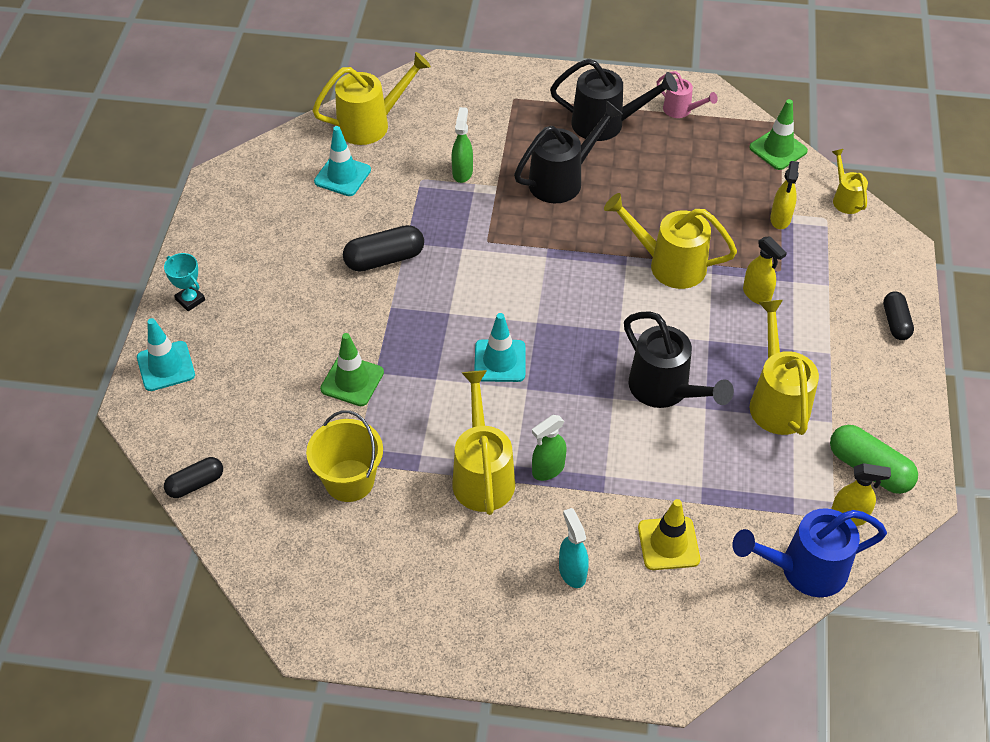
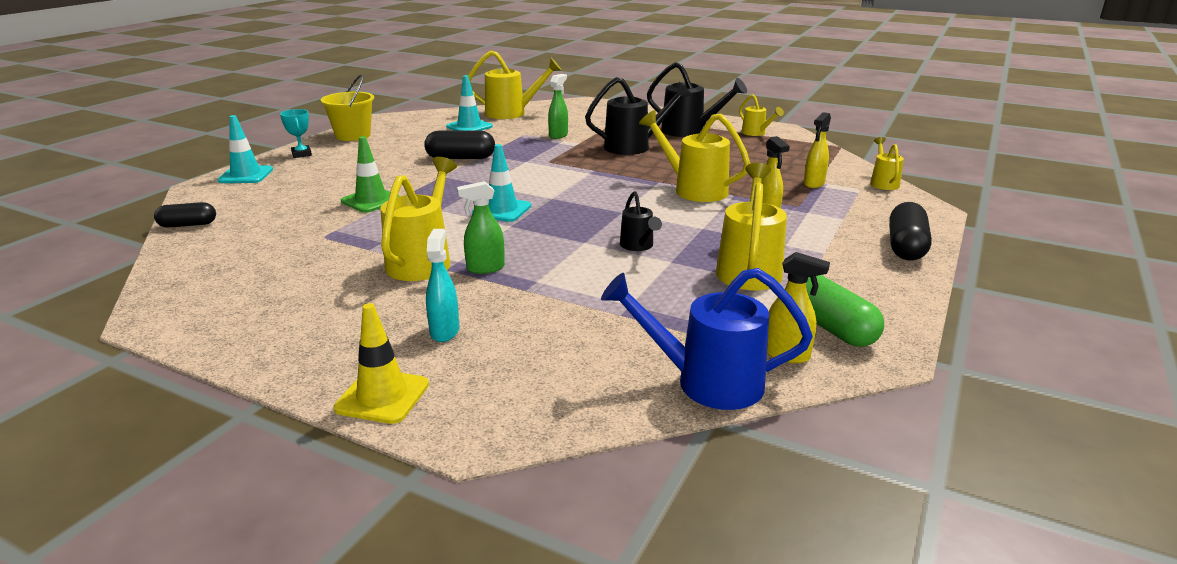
camera: 20 degrees right, 25 degrees down
yellow bucket [306,410,383,502] -> yellow bucket moved to [320,74,374,141]
black watering can [624,311,734,408] -> black watering can [620,191,662,251], size x0.55
yellow traffic cone [638,499,700,570] -> yellow traffic cone moved to [334,303,429,424]
pink watering can [657,71,718,118] -> yellow watering can [739,94,784,136]
green traffic cone [749,99,808,170] -> none
black capsule [883,291,914,340] -> black capsule [889,202,932,260], size x1.53

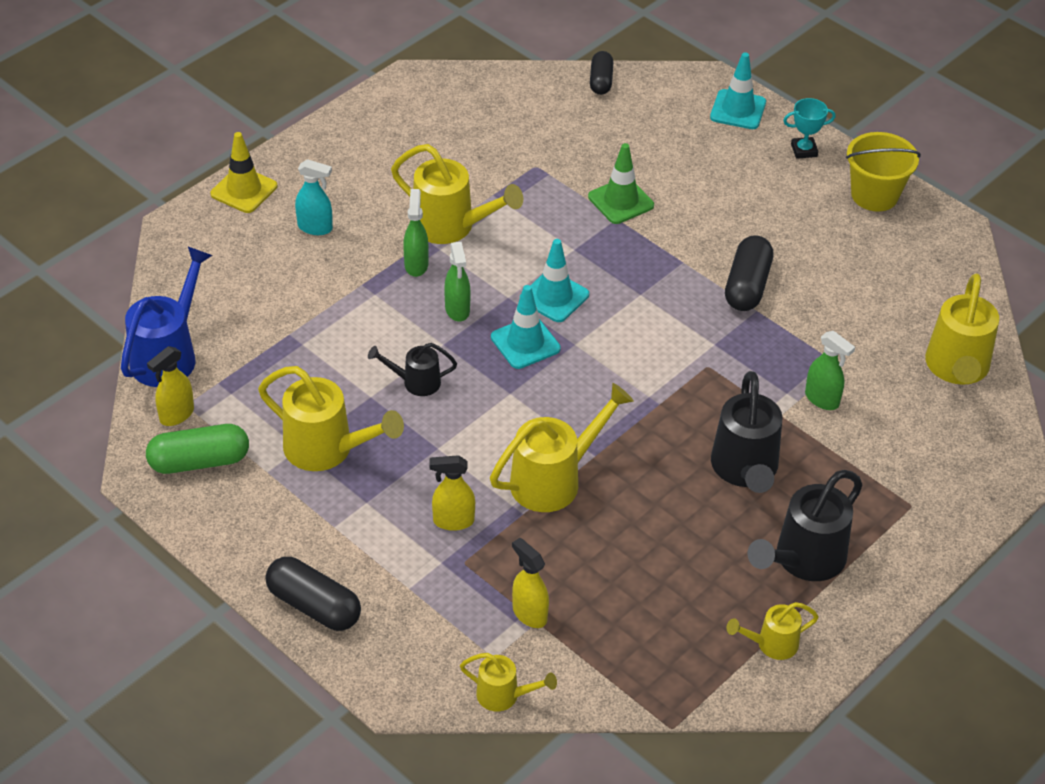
camera: 105 degrees right, 20 degrees up
turquoise traffic cone [446,75,493,131] -> turquoise traffic cone moved to [491,285,561,369]
none -> green spray bottle [444,242,471,322]

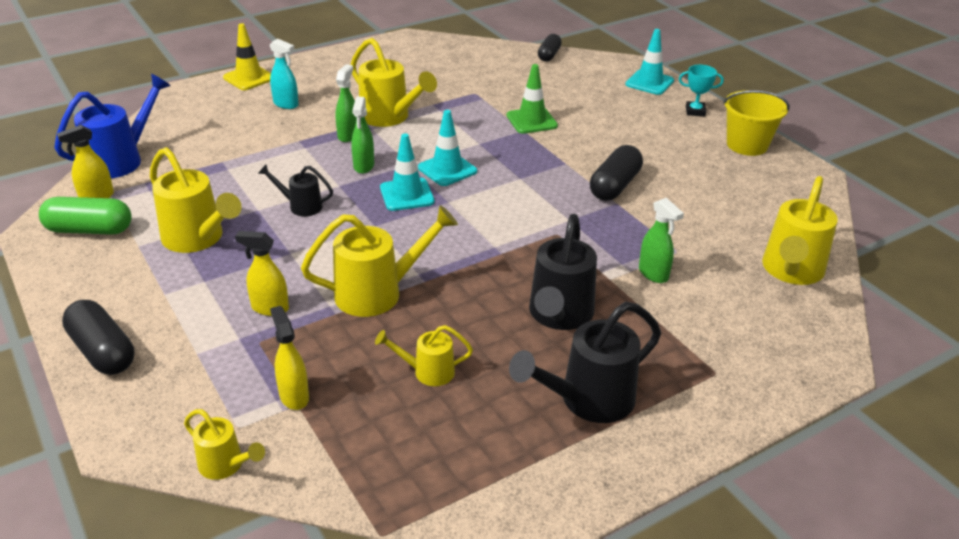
camera: 15 degrees right, 10 degrees down
yellow watering can [727,602,819,660] -> yellow watering can moved to [375,325,473,386]

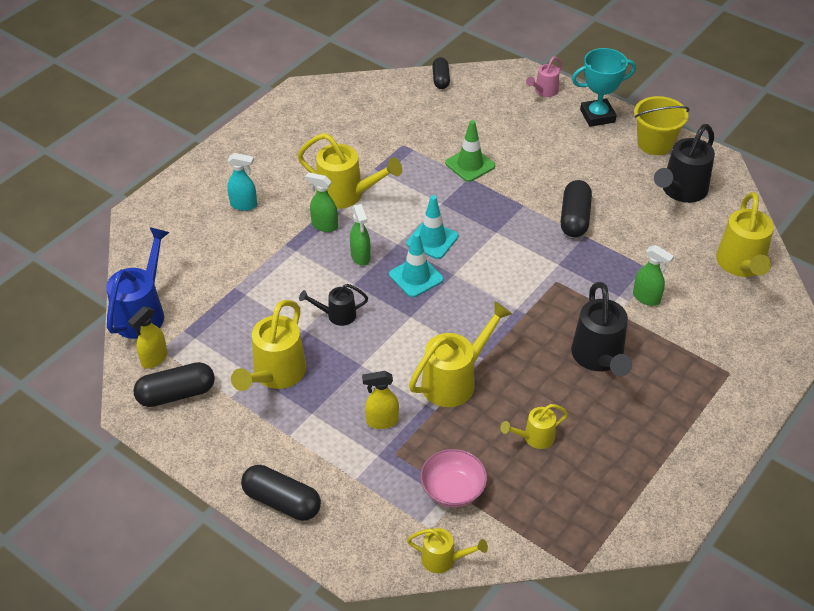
camera: 20 degrees left, 10 degrees up
green capsule [39,197,132,235] -> black capsule [133,362,215,407]
yellow watering can [150,147,242,253] -> yellow watering can turned 90 degrees clockwise [231,300,307,391]
yellow traffic cone [223,23,271,90] -> none
yellow spray bottle [270,306,309,410] -> pink bowl [420,449,487,507]
green spray bottle [336,64,357,142] -> green spray bottle turned 60 degrees counterclockwise [305,172,338,232]
black watering can [509,302,661,423] -> black watering can moved to [654,124,715,203]
turquoise traffic cone [625,29,674,95] -> pink watering can [526,56,562,97]
turquoise trophy [679,65,724,116] -> turquoise trophy [572,48,636,127], size x1.69

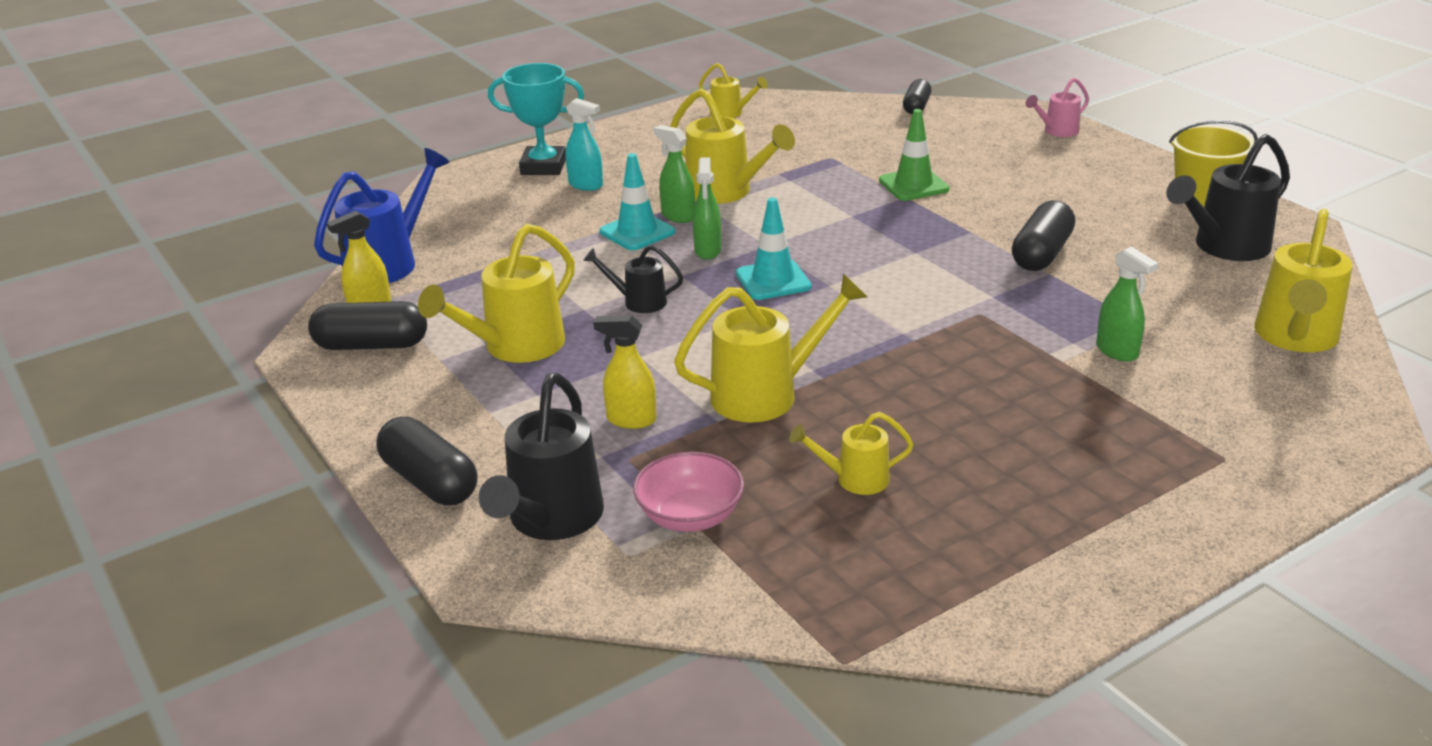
camera: 20 degrees right, 15 degrees down
turquoise traffic cone [406,195,458,259] -> turquoise traffic cone moved to [599,153,675,250]
yellow watering can [407,528,488,573] -> yellow watering can moved to [699,63,768,118]
black watering can [571,282,632,376] -> black watering can moved to [479,373,604,540]
turquoise trophy [572,48,636,127] -> turquoise trophy moved to [488,63,584,175]

